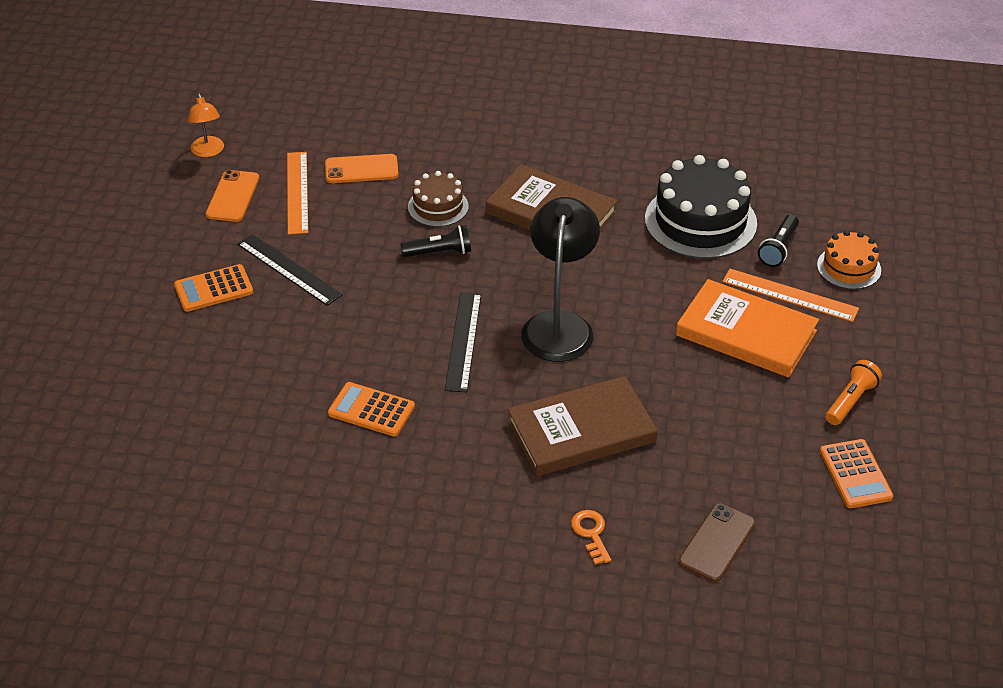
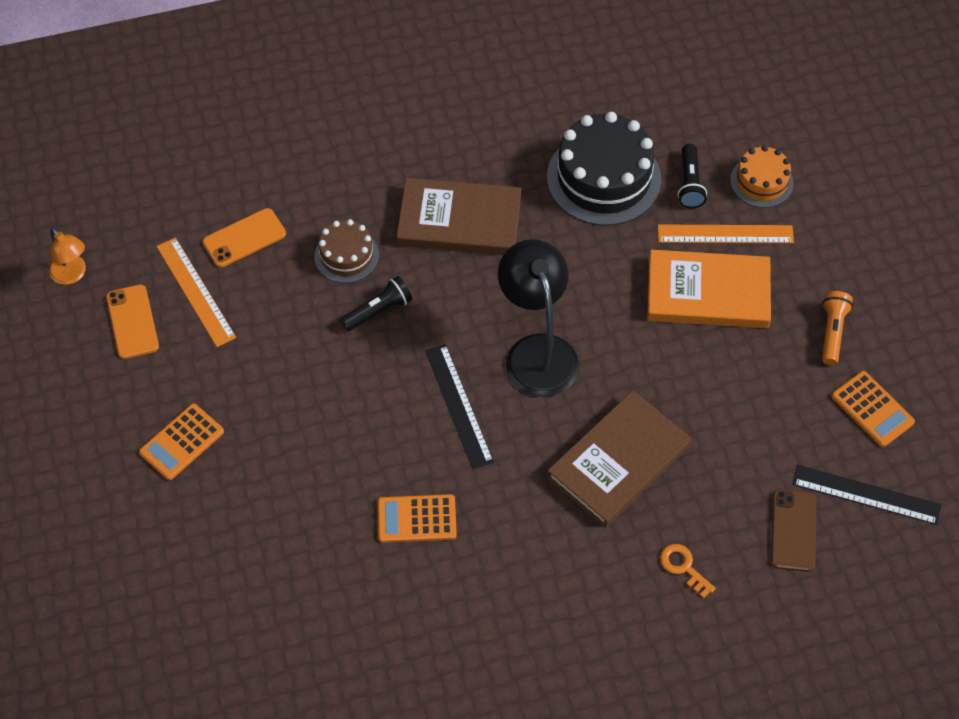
camera: 25 degrees left, 15 degrees up
black ruler [237,234,343,306] -> black ruler moved to [792,465,942,525]

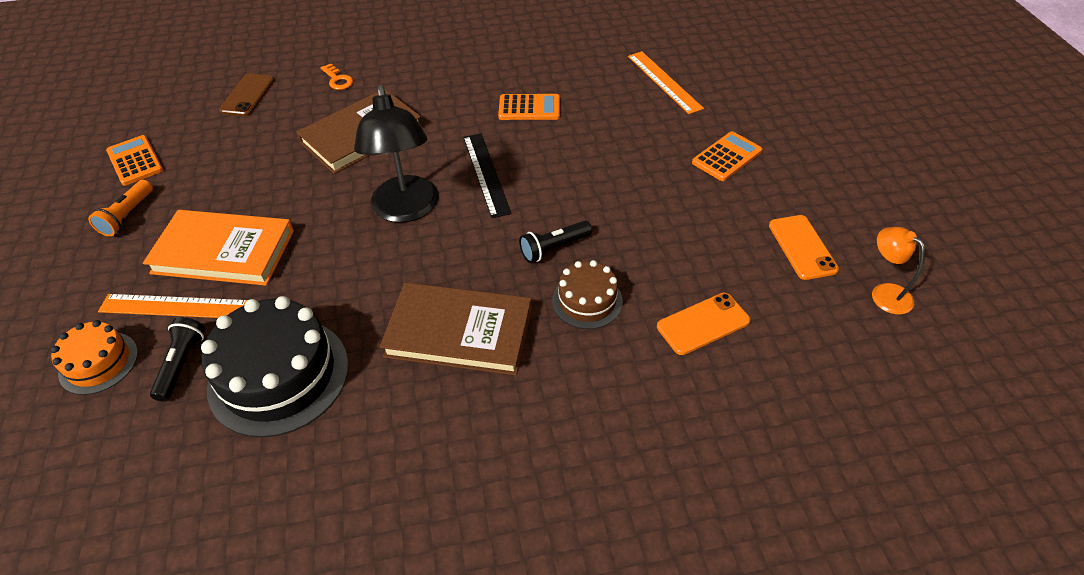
camera: 175 degrees left, 10 degrees down
orange ruler [156,237,236,347] -> orange ruler moved to [628,51,704,114]
black ruler [792,465,942,525] -> none

